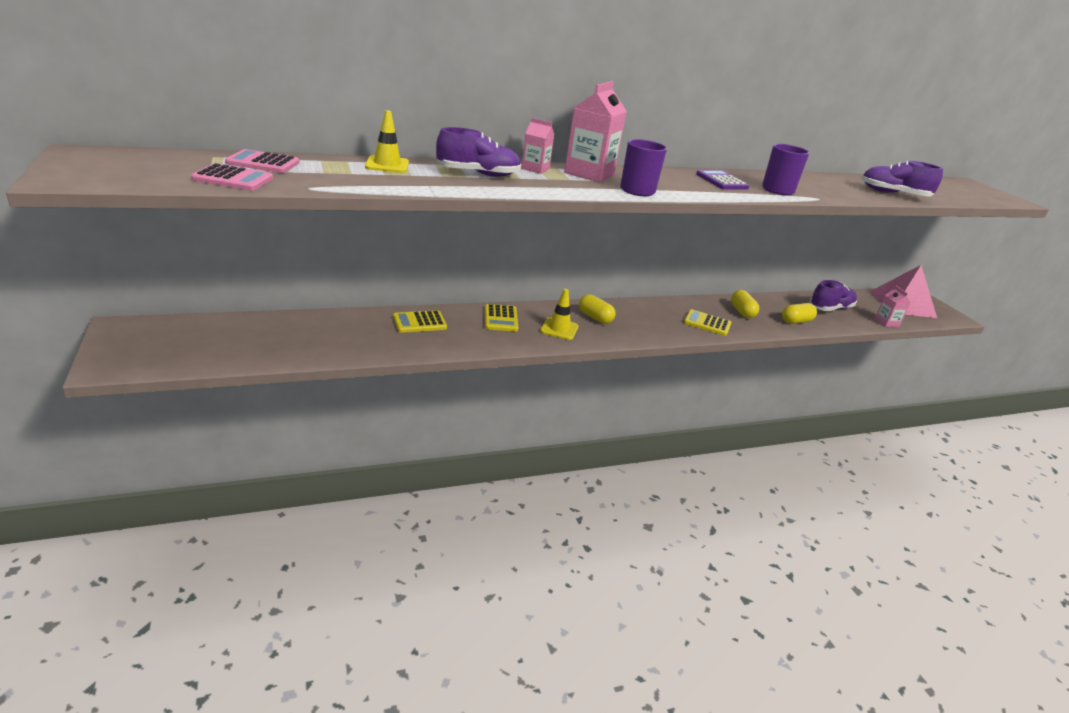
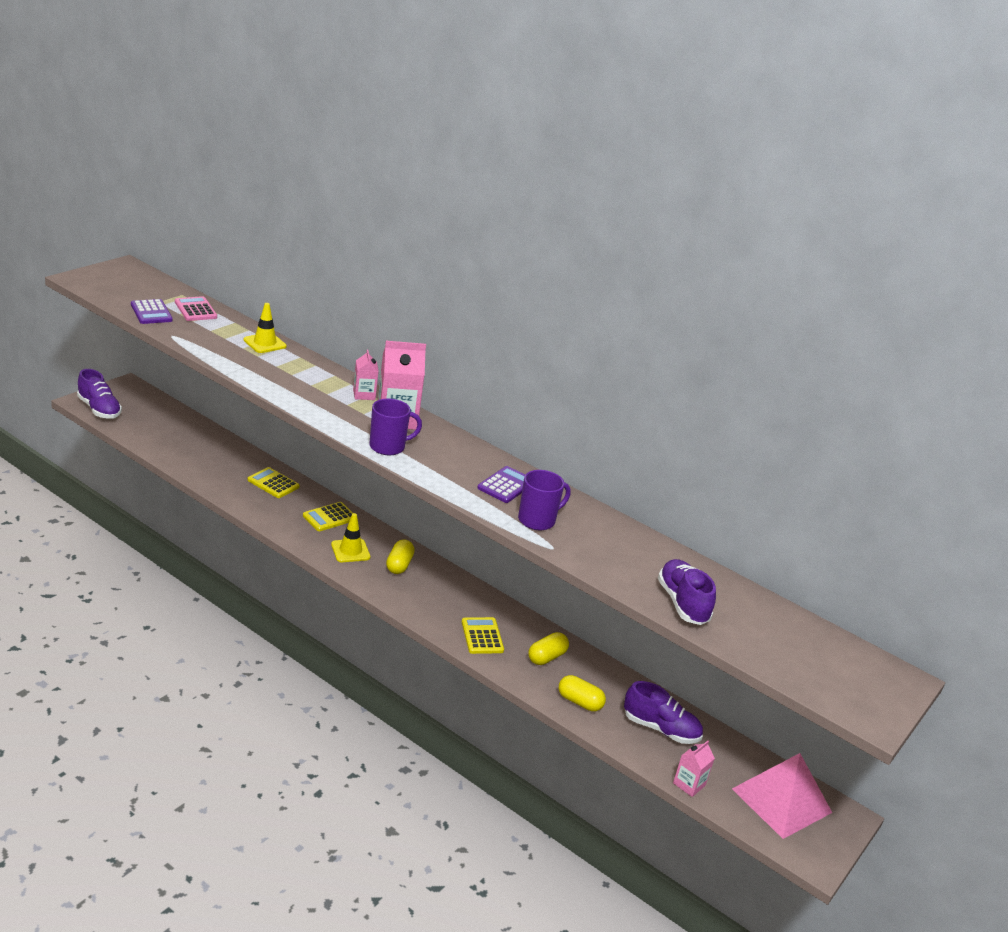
camera: 55 degrees right, 0 degrees up
pink calculator [191,163,273,191] -> purple calculator [131,299,173,324]
purple shoe [436,127,521,177] -> purple shoe moved to [77,369,122,419]

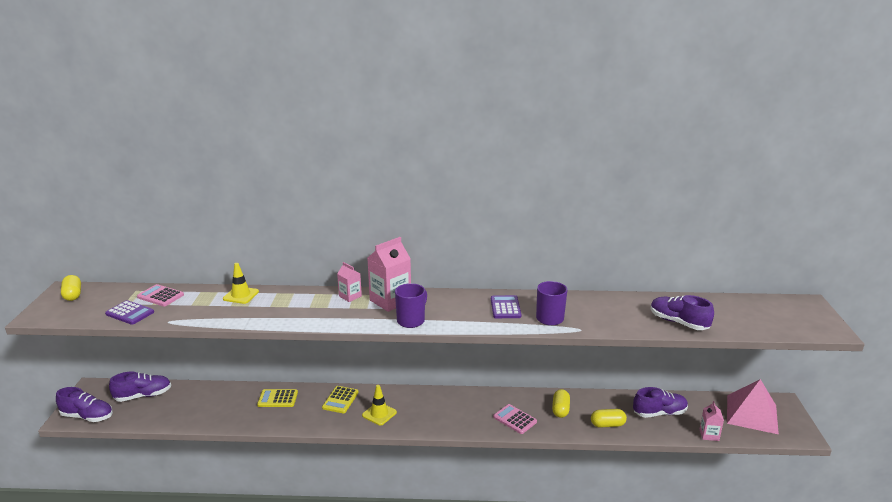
camera: 30 degrees left, 5 degrees down
yellow capsule [386,540,415,574] -> yellow capsule moved to [61,275,81,301]
yellow calculator [462,617,504,654] -> pink calculator [493,404,537,434]
none -> purple shoe [109,371,171,402]

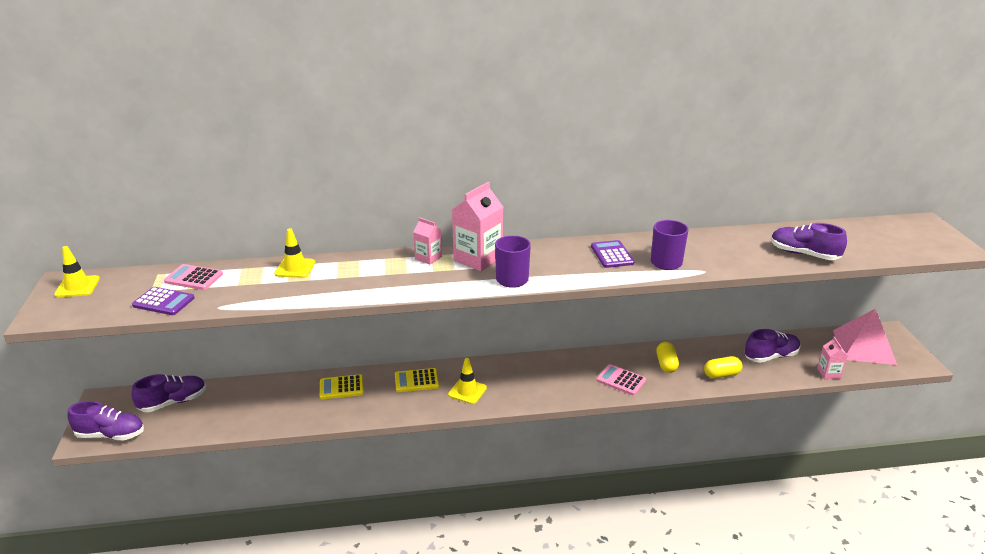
camera: 10 degrees left, 5 degrees up
yellow capsule [61,275,81,301] -> yellow traffic cone [54,246,100,297]
yellow calculator [322,386,359,413] -> yellow calculator turned 75 degrees clockwise [395,368,439,392]

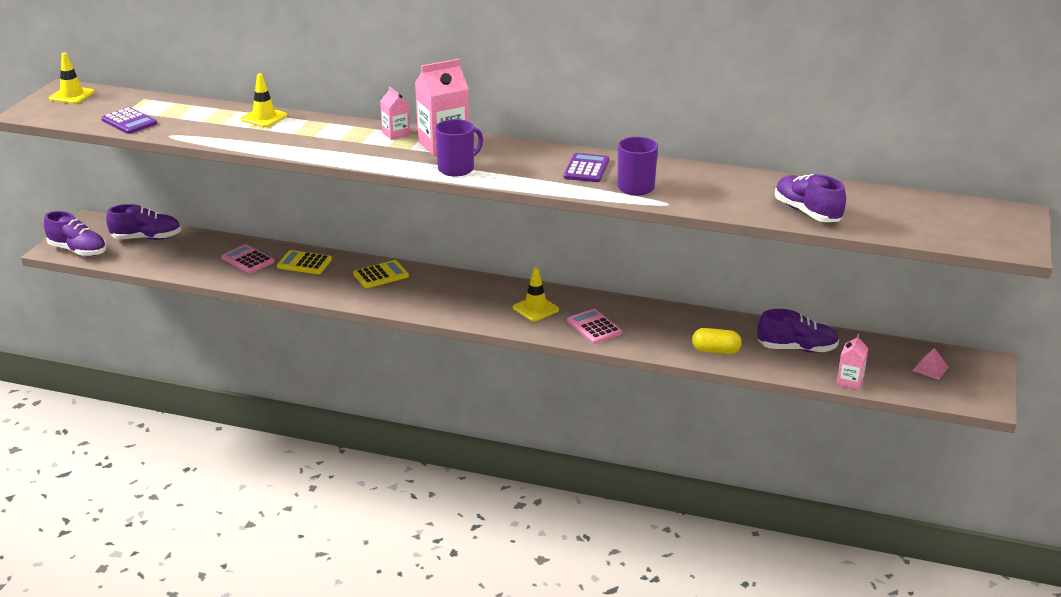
camera: 25 degrees right, 0 degrees up
pink calculator [164,264,223,290] -> pink calculator moved to [221,244,274,274]
yellow calculator [395,368,439,392] -> yellow calculator turned 135 degrees clockwise [353,260,409,288]
yellow traffic cone [448,358,487,404] -> yellow traffic cone moved to [513,267,559,322]
yellow capsule [656,342,679,373] -> none
pink pyramid [833,308,897,365] -> pink pyramid [912,348,948,380], size x0.41

